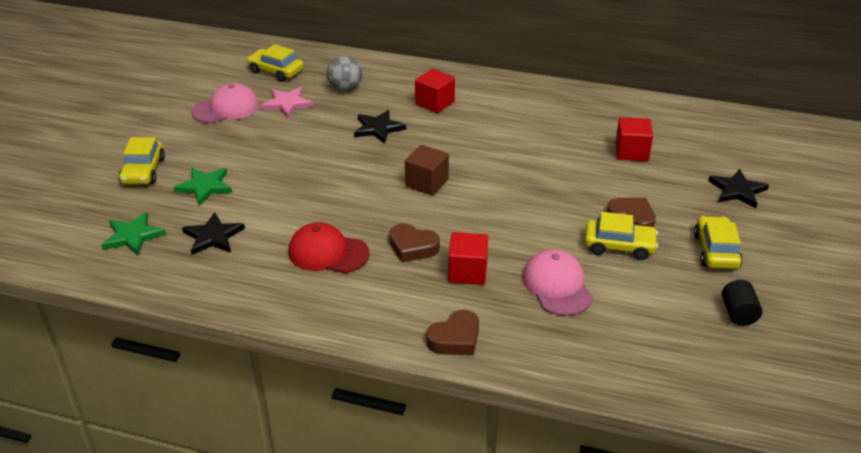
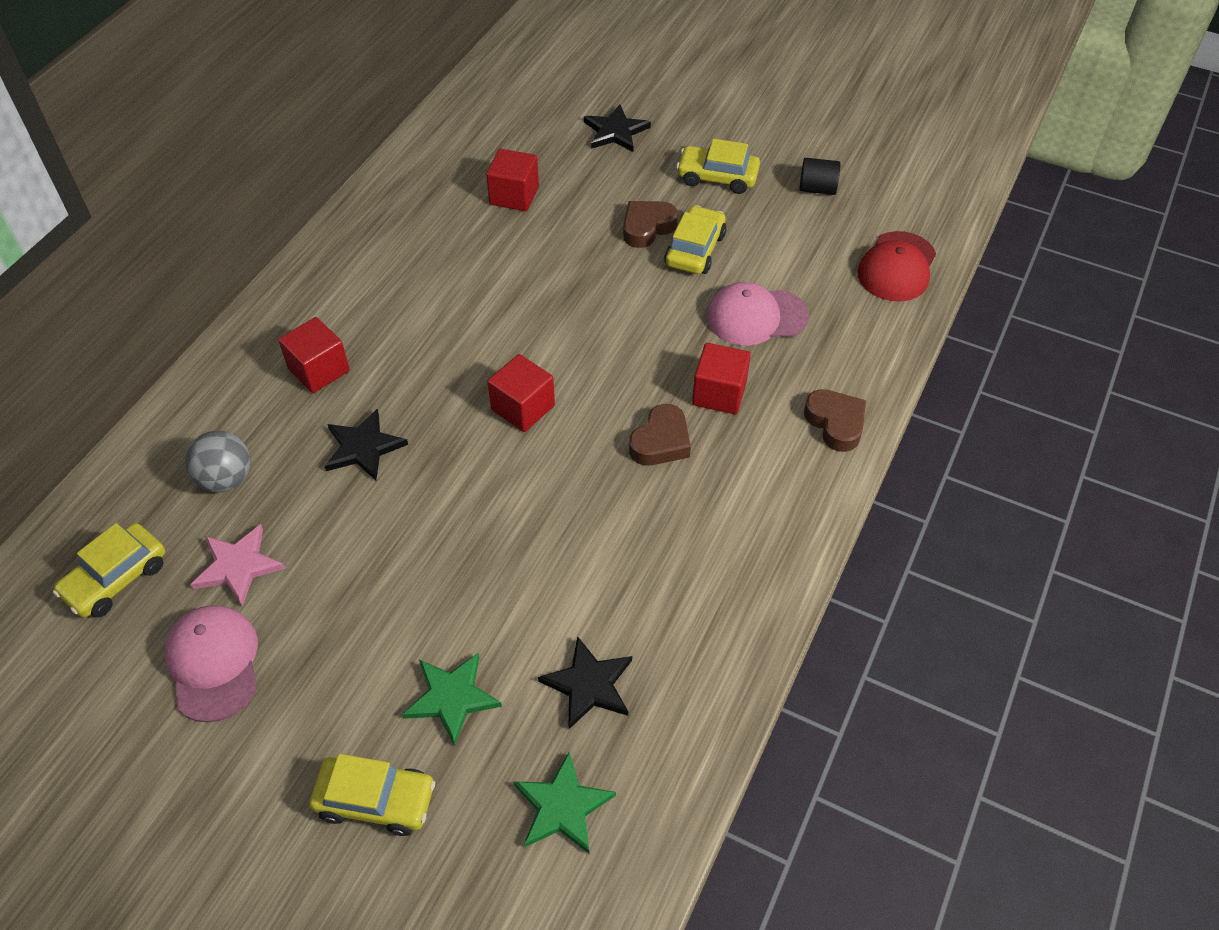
camera: 80 degrees left, 15 degrees up
red cap [288,222,370,273] -> red cap moved to [857,231,936,301]
brown cube [405,145,449,196] -> red cube [487,354,555,432]

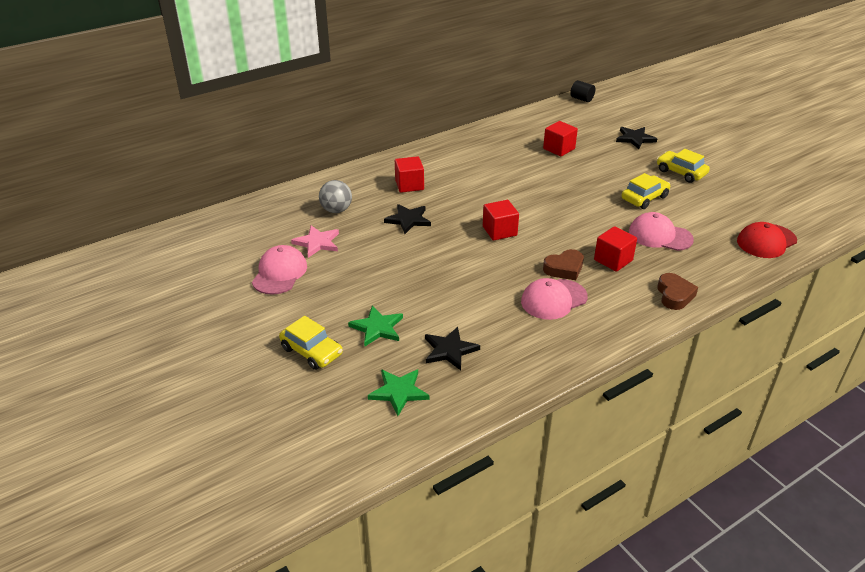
camera: 30 degrees right, 15 degrees down
yellow car [53,523,165,618] -> none
brown heart [623,201,678,248] -> none
black cylinder [800,158,841,195] -> black cylinder moved to [570,80,595,102]
none -> pink cap [521,278,588,320]

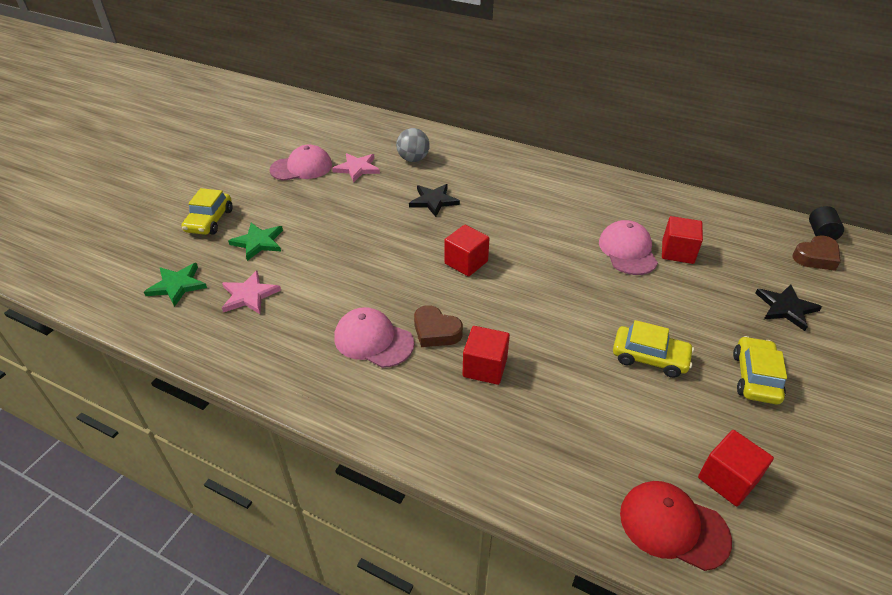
camera: 60 degrees right, 5 degrees up
red cube [395,156,424,193] -> red cube moved to [698,430,774,506]
black star [425,327,480,370] -> pink star [222,271,281,314]
pink cap [629,212,694,251] -> pink cap moved to [599,220,658,275]
brown heart [657,273,698,310] -> brown heart moved to [792,235,841,271]

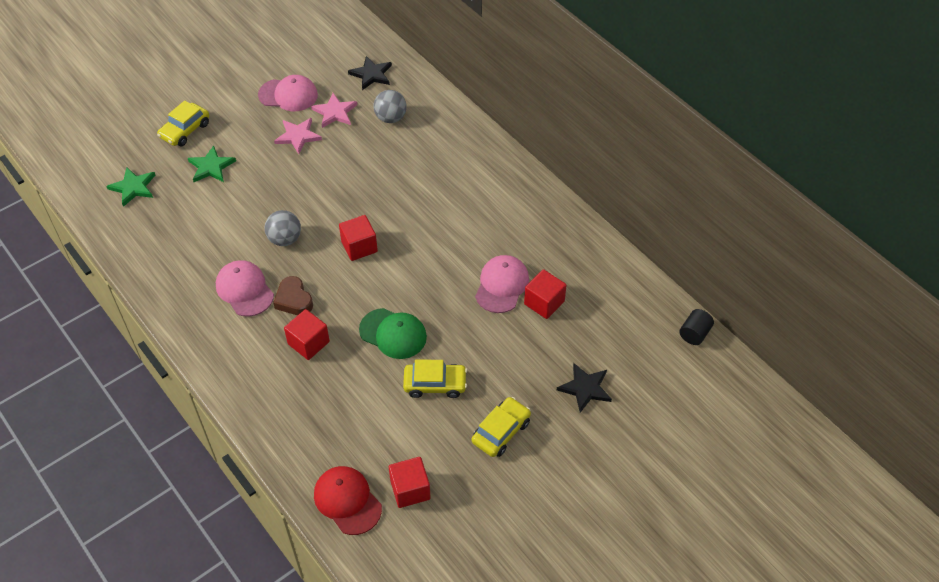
camera: 25 degrees right, 10 degrees up
pink star [222,271,281,314] -> pink star moved to [274,118,322,154]
black star [409,184,460,217] -> black star moved to [348,56,392,90]
yellow car [613,320,694,378] -> yellow car turned 45 degrees counterclockwise [403,360,467,398]
brown heart [792,235,841,271] -> none
none -> grey ball [265,210,301,246]
none -> green cap [359,308,427,359]

